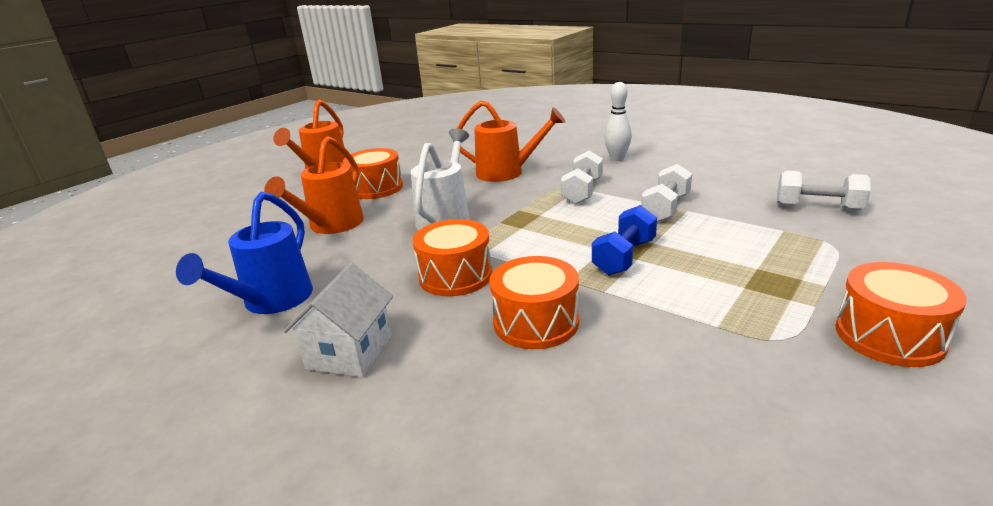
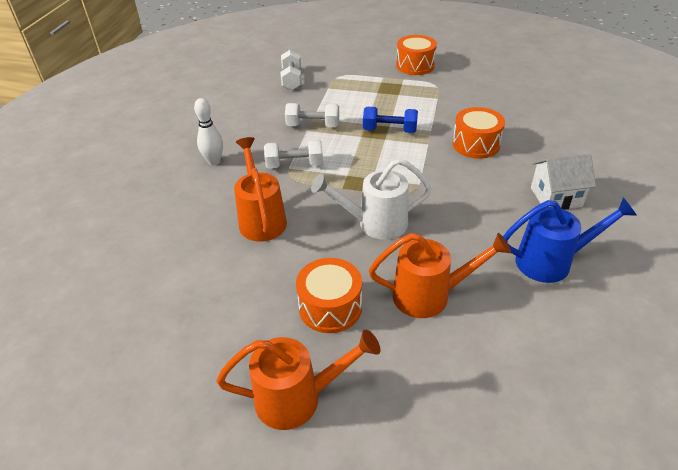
camera: 115 degrees left, 15 degrees up
orange drum [412,219,492,296] -> none

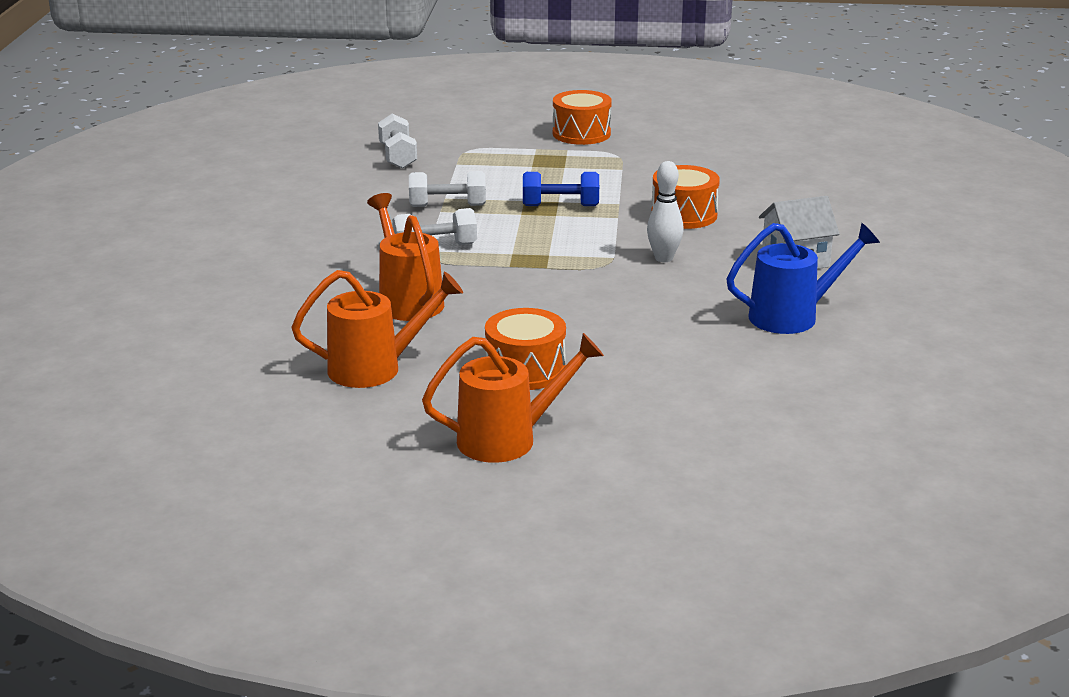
camera: 10 degrees left, 15 degrees down
white bowling pin [194,98,223,165] -> white bowling pin moved to [647,161,684,262]
white watering can [311,158,432,240] -> none
orange watering can [369,233,511,318] -> orange watering can moved to [292,270,463,388]

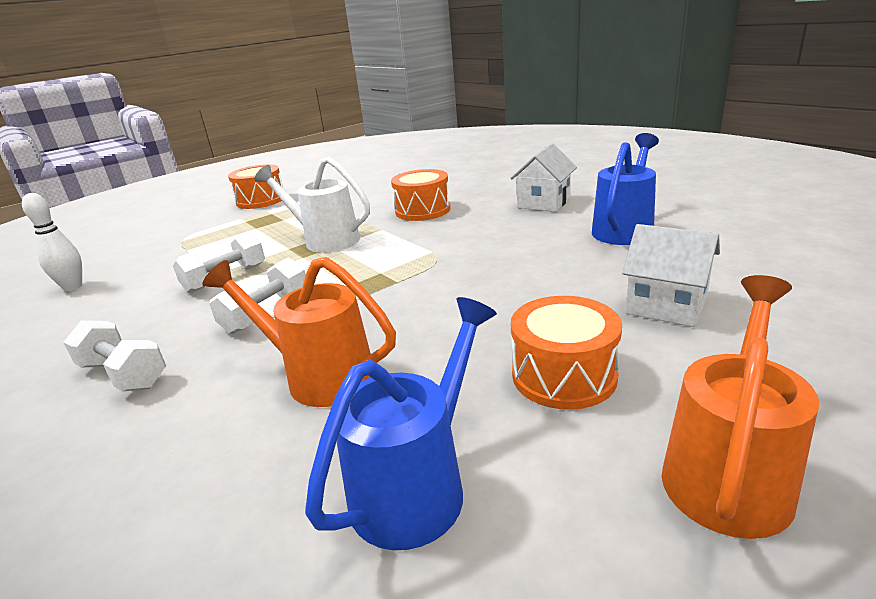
camera: 40 degrees left, 0 degrees up
orange watering can [292,270,463,388] -> blue watering can [305,297,497,550]
white dumbbell [378,113,417,169] -> white dumbbell moved to [63,320,166,391]
blue dumbbell [523,172,599,206] -> white watering can [254,157,370,253]
white bowling pin [647,161,684,262] -> white bowling pin moved to [22,193,82,291]
none -> white house [622,224,720,327]

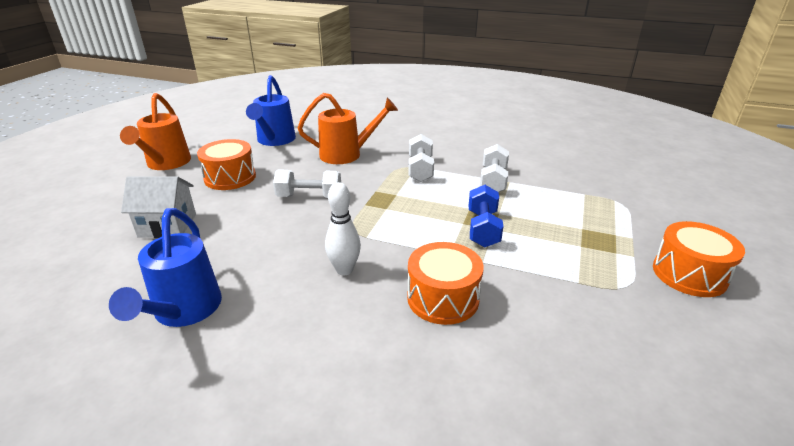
camera: 145 degrees right, 5 degrees up
white bowling pin [22,193,82,291] -> white bowling pin moved to [325,182,361,275]
white dumbbell [63,320,166,391] -> white dumbbell moved to [273,170,341,198]
white watering can [254,157,370,253] -> blue dumbbell [469,185,504,248]
white house [511,143,577,212] -> none

